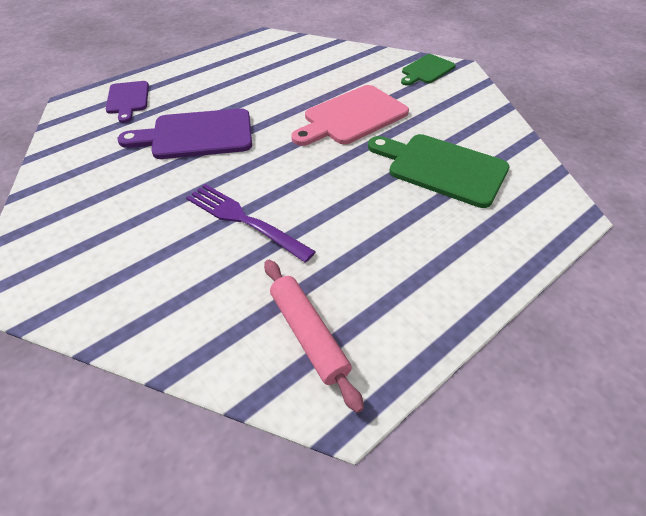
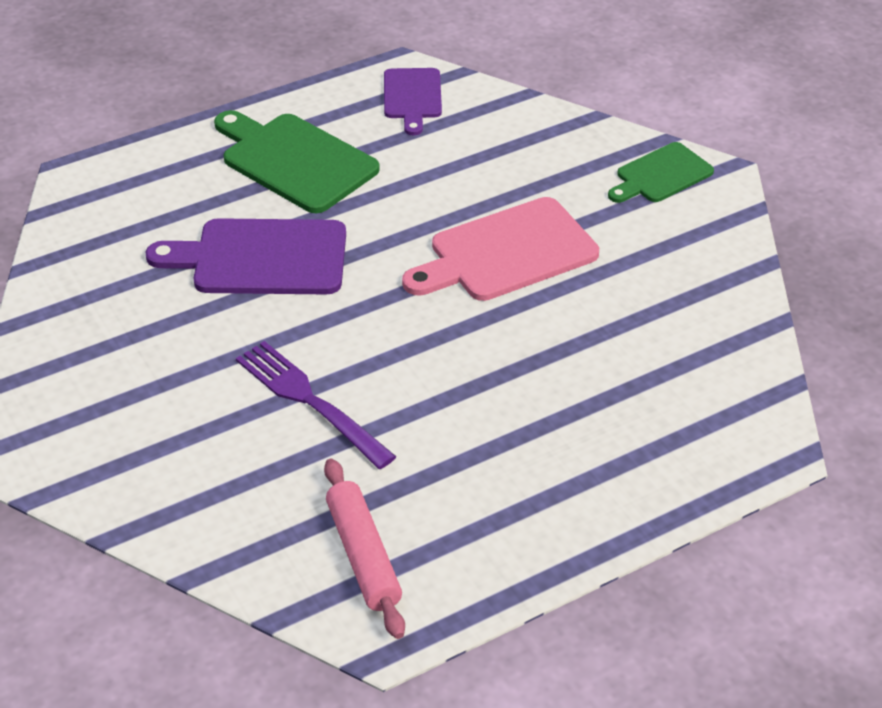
camera: 10 degrees right, 5 degrees down
purple cutting board [106,81,149,123] -> purple cutting board moved to [384,68,442,135]
green cutting board [368,134,509,208] -> green cutting board moved to [214,110,380,213]

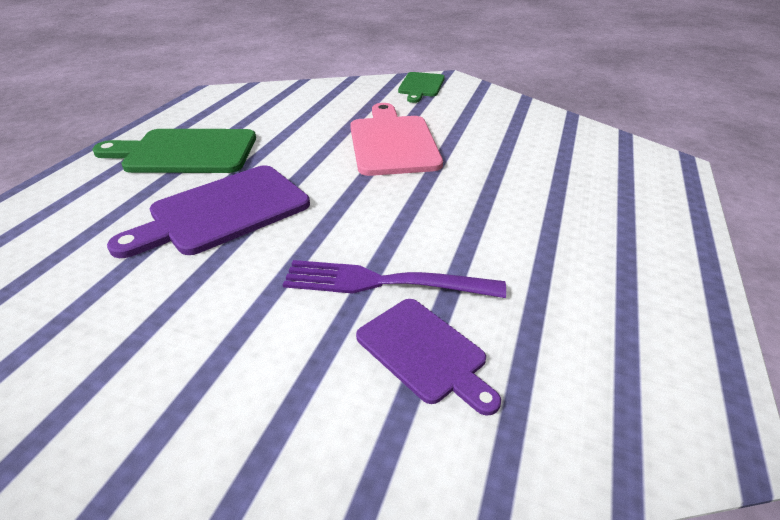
camera: 40 degrees left, 5 degrees down
pink rolling pin [324,459,405,639] -> none
purple cutting board [384,68,442,135] -> purple cutting board moved to [356,299,501,416]
pink cutting board [402,197,599,301] -> pink cutting board turned 150 degrees clockwise [350,103,443,176]

